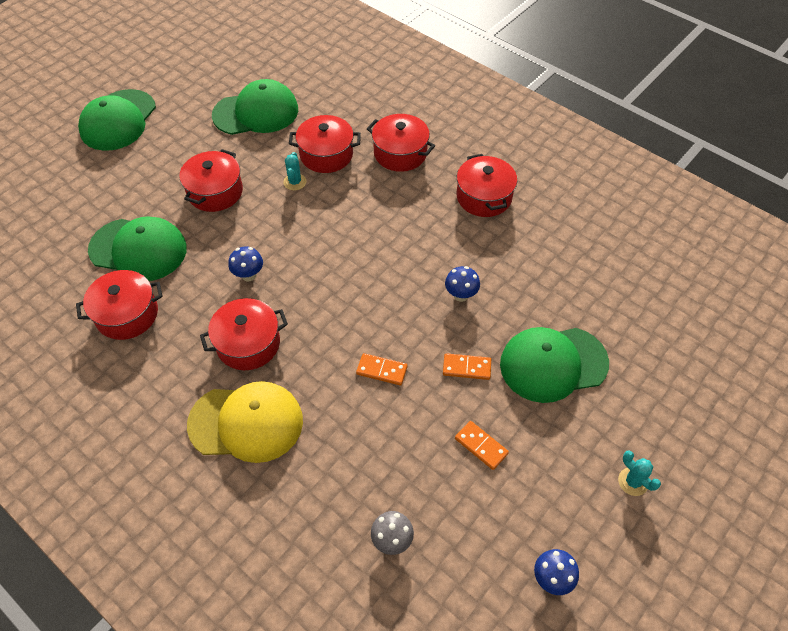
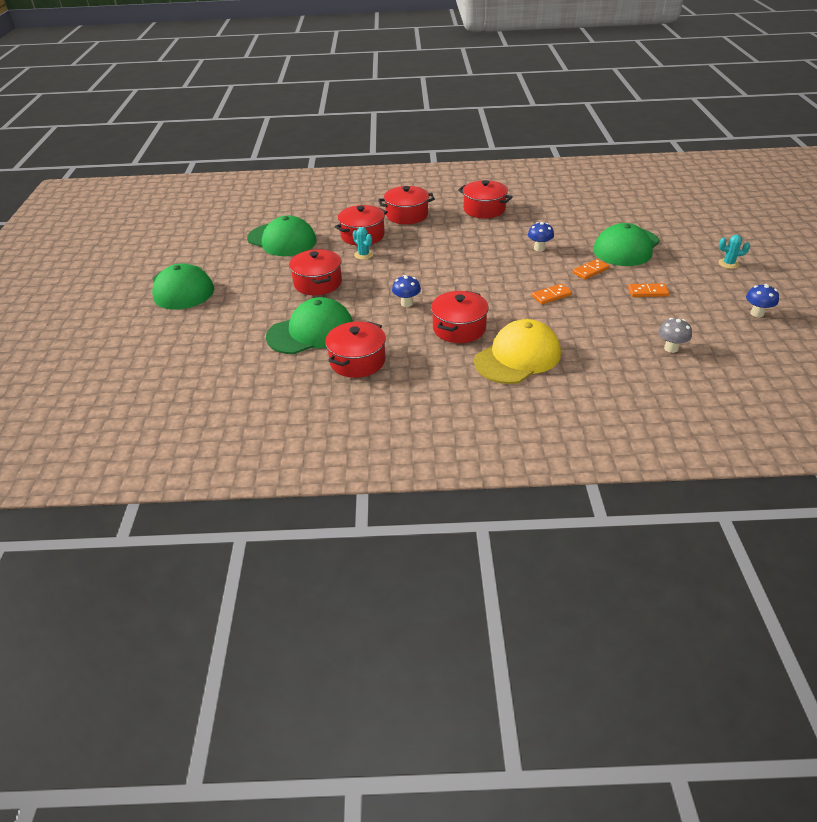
camera: 40 degrees left, 15 degrees down
green cap [212,79,298,135] -> green cap turned 90 degrees clockwise [247,215,316,256]

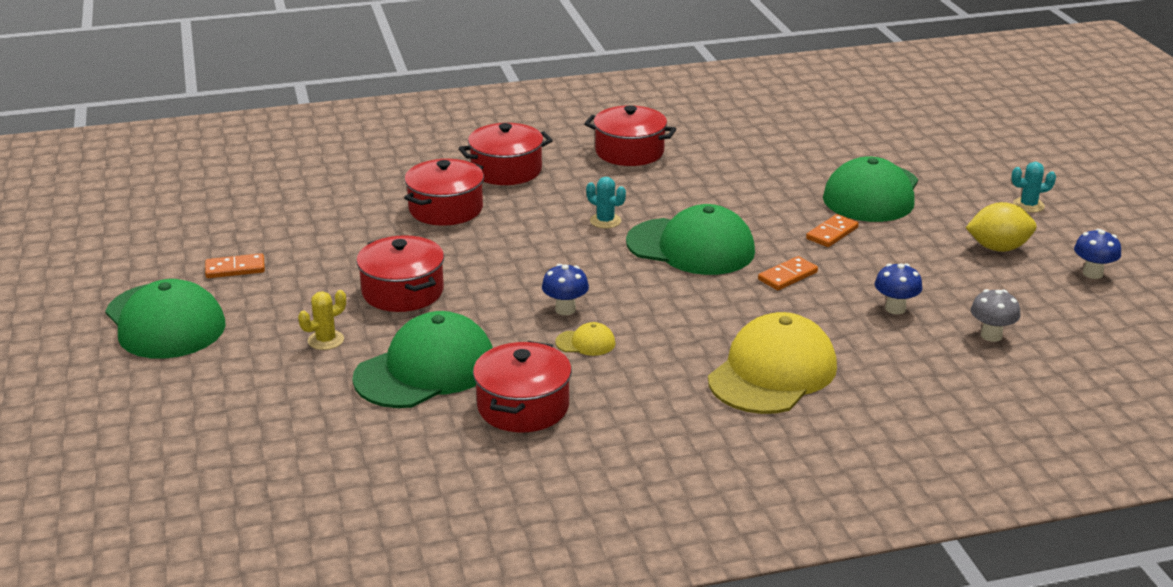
camera: 15 degrees left, 10 degrees down
green cap [247,215,316,256] -> green cap moved to [626,204,755,275]
turquoise cactus [353,227,373,260] -> turquoise cactus moved to [586,177,626,228]
red pot [431,291,489,343] -> none
blue mushroom [528,222,554,251] -> blue mushroom moved to [875,263,922,314]
orange domino [628,283,669,297] -> orange domino moved to [205,253,265,278]
none -> yellow cactus [298,290,346,350]
none -> yellow cap [555,322,615,356]
none -> yellow lemon [966,202,1037,252]

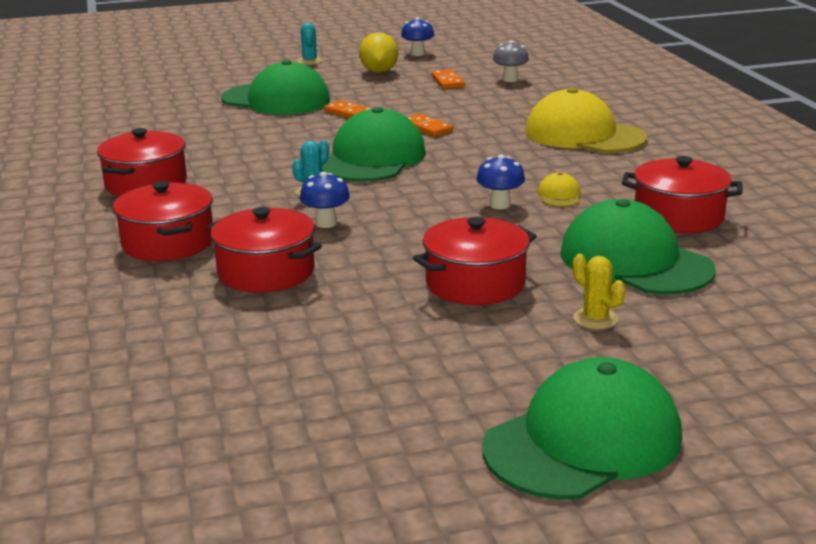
camera: 90 degrees left, 5 degrees down
orange domino [205,253,265,278] -> orange domino moved to [431,69,465,89]
blue mushroom [875,263,922,314] -> blue mushroom moved to [300,172,350,228]

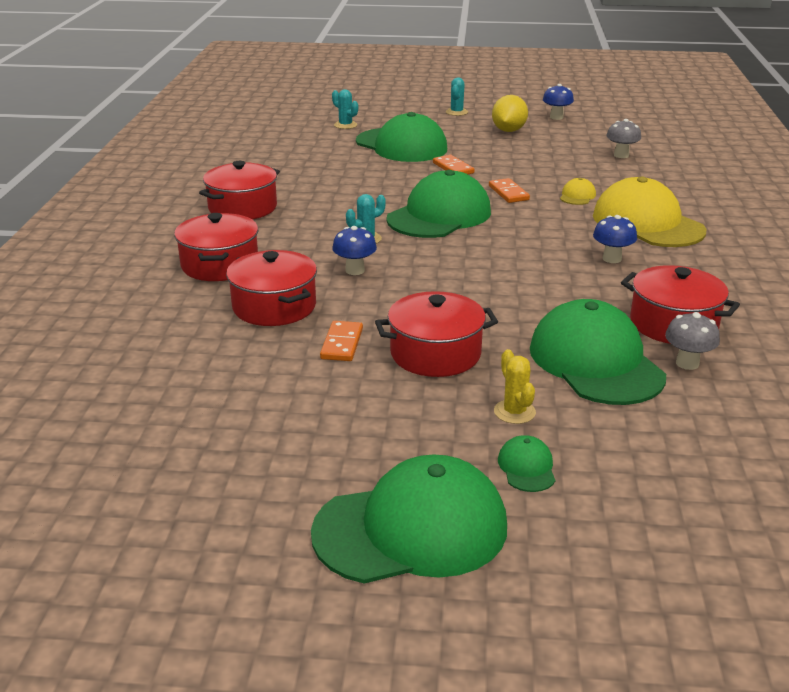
camera: 20 degrees right, 5 degrees up
orange domino [431,69,465,89] -> orange domino moved to [320,321,363,361]
blue mushroom [476,154,525,209] -> blue mushroom moved to [593,215,637,263]
yellow cap [537,172,580,207] -> yellow cap moved to [560,178,596,205]
none -> turquoise cactus [332,89,358,129]
none -> green cap [498,435,556,492]
none -> grey mushroom [665,312,720,370]

